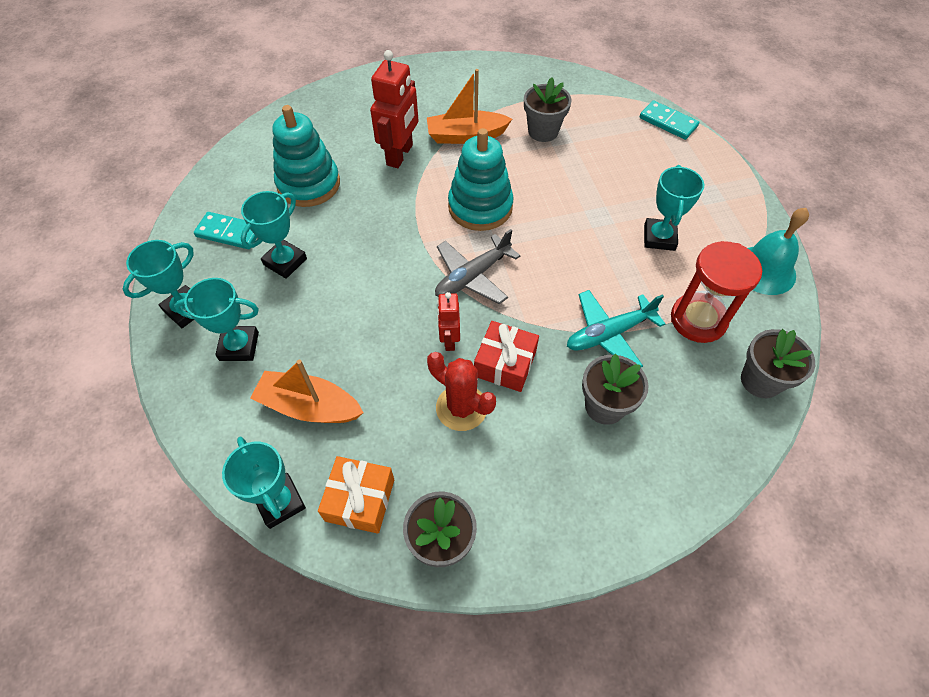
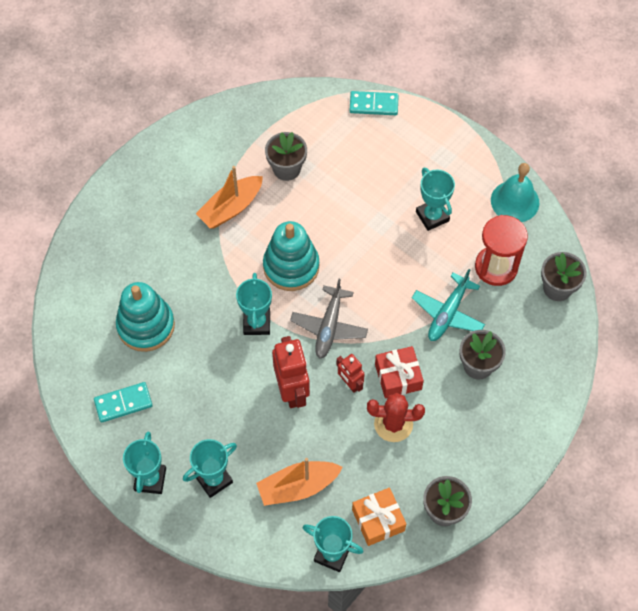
camera: 35 degrees left, 5 degrees up
turquoise trophy [241,191,307,279] -> turquoise trophy moved to [236,273,272,335]
red robot [370,50,418,168] -> red robot moved to [272,336,310,408]

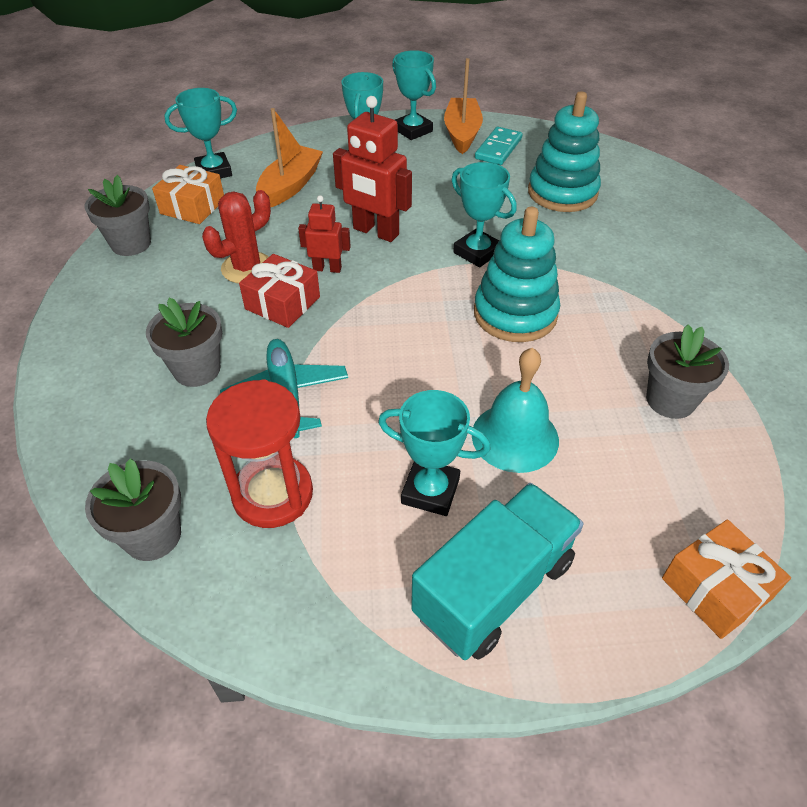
camera: 135 degrees right, 15 degrees down
orange boat [196,166,263,229] -> orange boat moved to [444,58,483,154]
grey plane [290,279,368,358] -> none
turquoise domino [350,91,399,115] -> orange gift [662,520,791,639]
turquoise bell [491,163,539,222] -> turquoise bell moved to [472,348,559,473]
none -> turquoise truck [411,483,584,660]

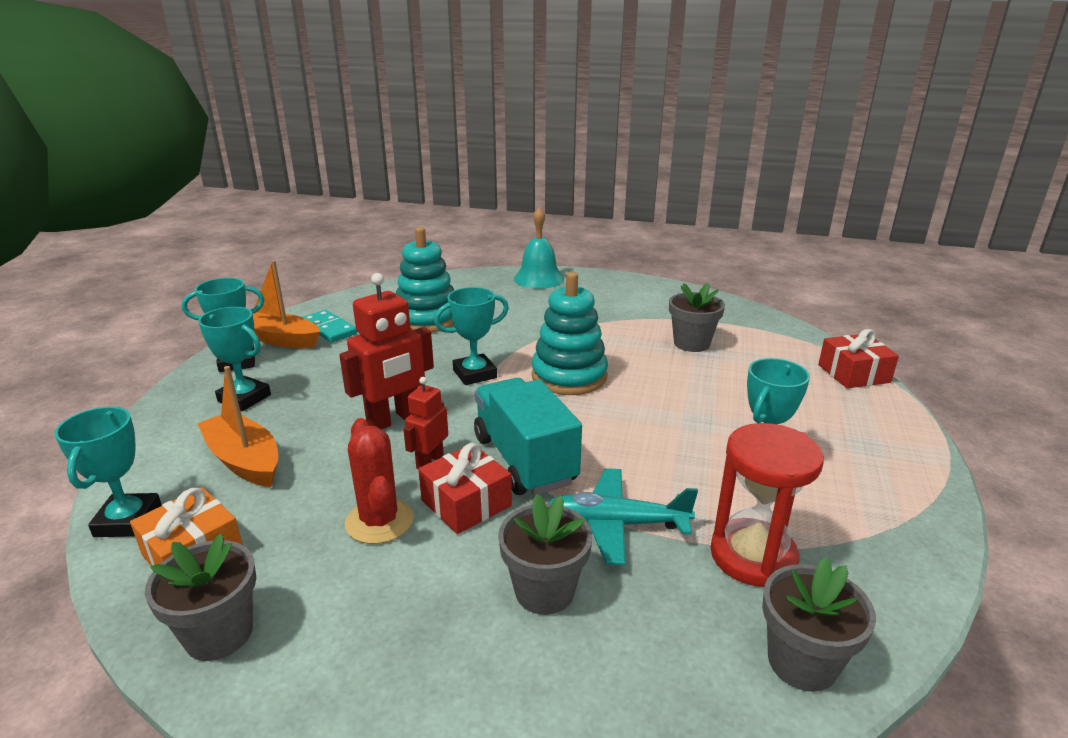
camera: 70 degrees left, 20 degrees down
turquoise truck [411,483,584,660] -> turquoise truck moved to [474,378,582,495]
turquoise bell [472,348,559,473] -> turquoise bell moved to [514,207,564,289]
orange gift [662,520,791,639] -> red gift [818,329,899,388]

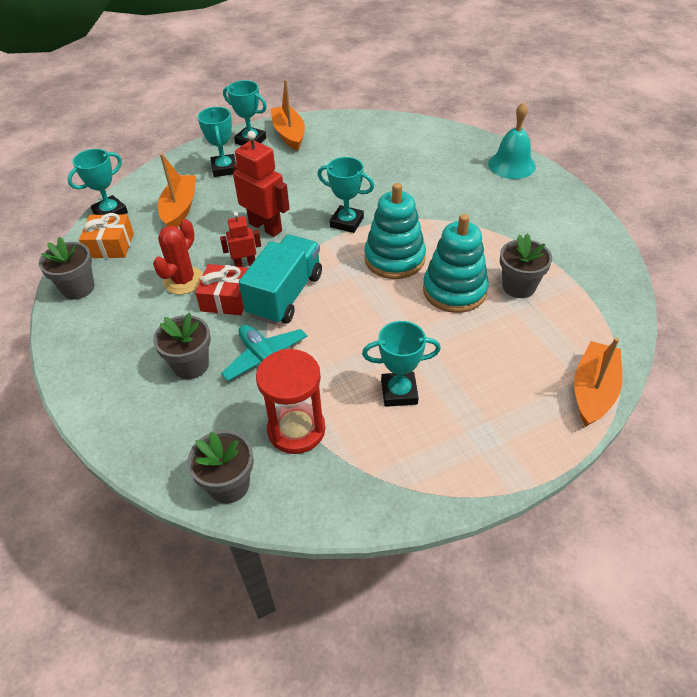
camera: 50 degrees right, 20 degrees up
turquoise domino [302,310,357,343] -> none
red robot [339,273,434,430] -> red robot turned 150 degrees counterclockwise [233,131,290,237]
turquoise stacking toy [396,227,454,332] -> turquoise stacking toy moved to [423,214,489,313]
red gift [818,329,899,388] -> orange boat [574,338,622,427]

